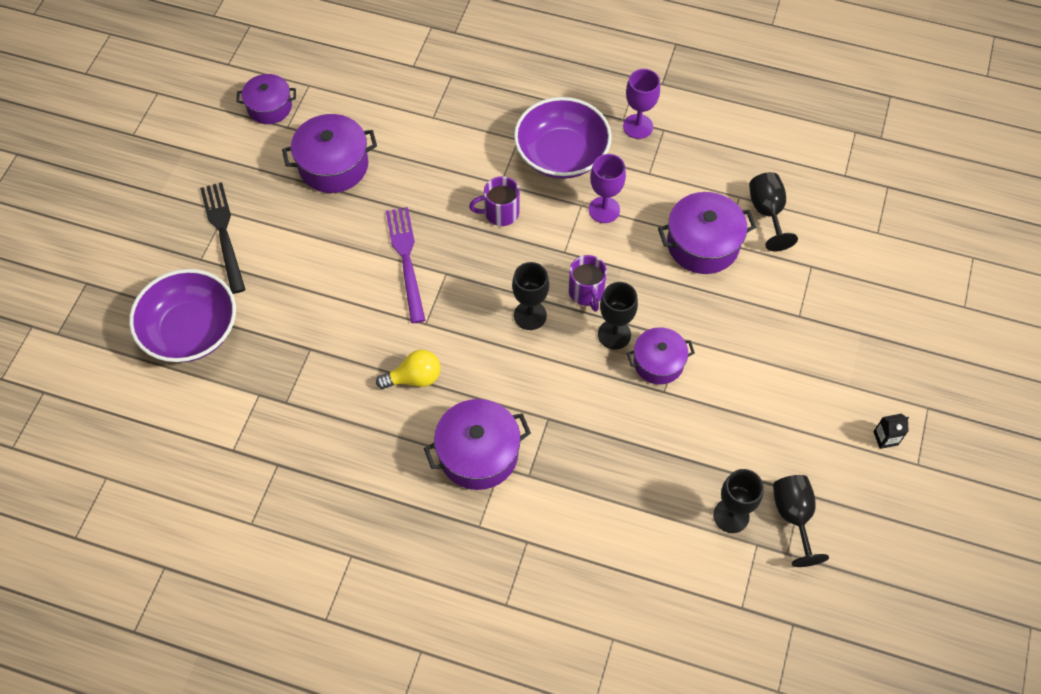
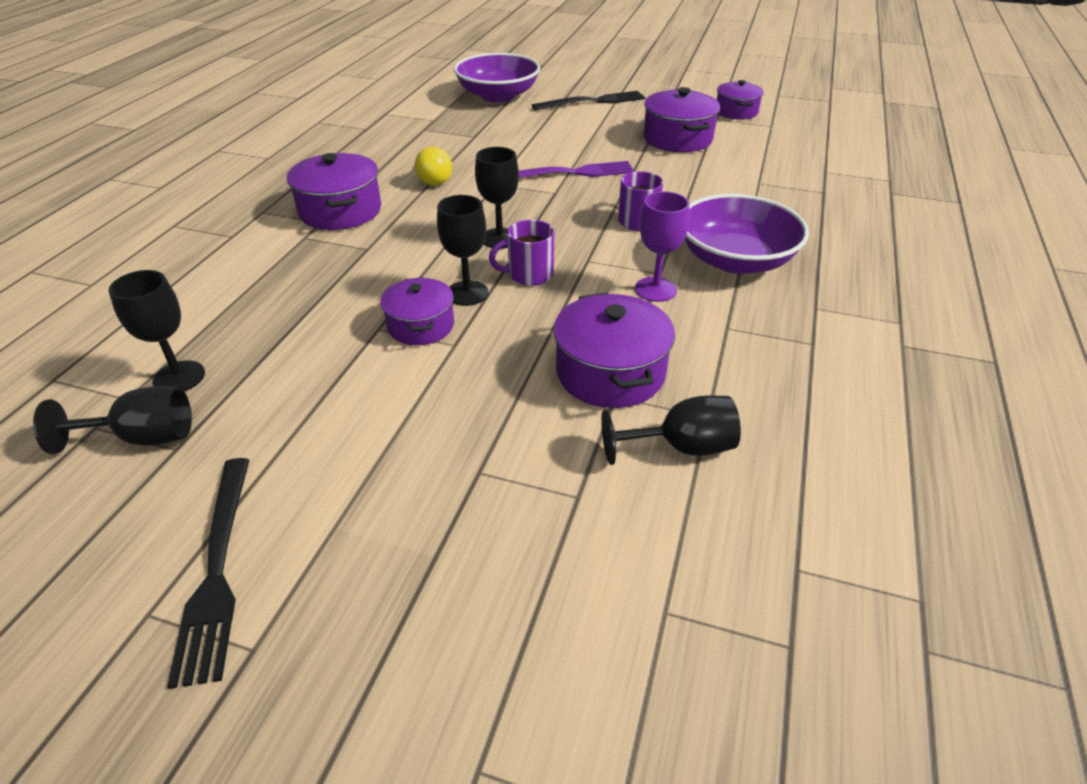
camera: 90 degrees right, 20 degrees down
purple goblet [623,69,660,139] -> none
black carton [873,414,909,449] -> black fork [167,458,250,689]

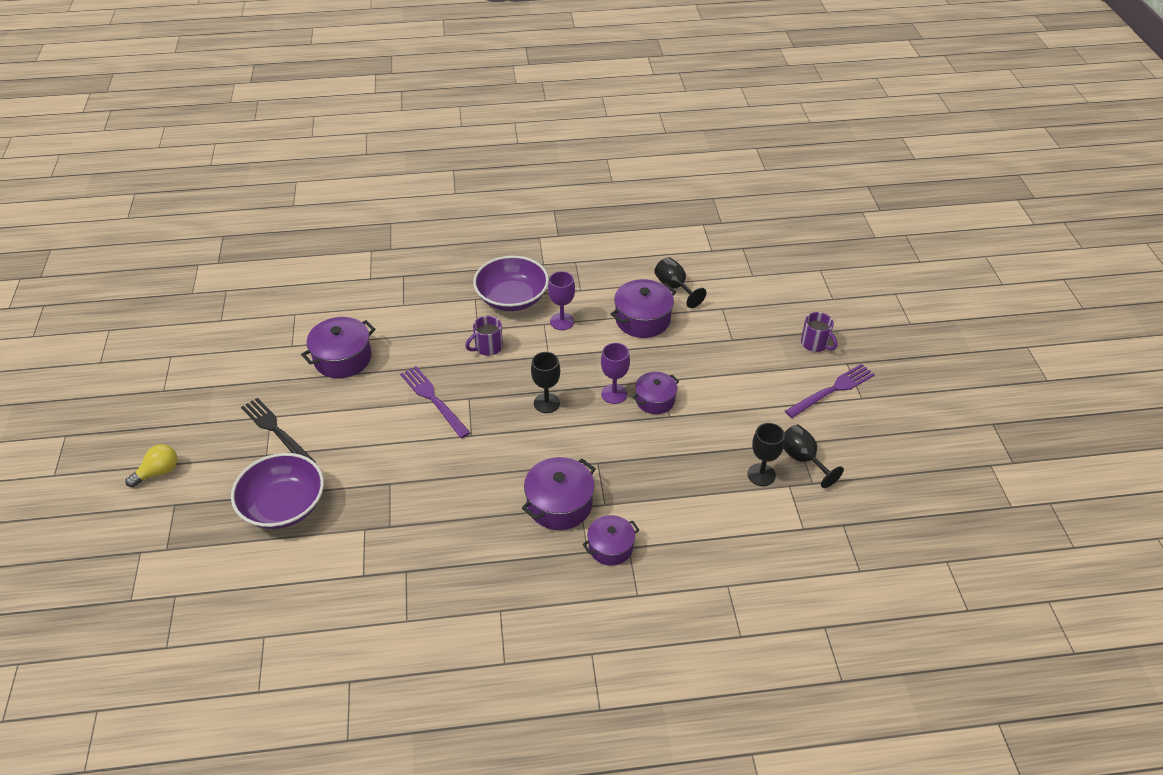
camera: 115 degrees left, 5 degrees up
black fork [167,458,250,689] -> purple fork [785,364,875,418]
yellow light bulb [415,147,452,186] -> yellow light bulb moved to [126,444,177,488]
black goblet [437,195,489,306] -> purple goblet [601,343,630,404]
purple mug [489,220,555,286] -> purple mug moved to [801,312,838,352]
purple pot [717,80,764,120] -> purple pot moved to [583,515,639,566]

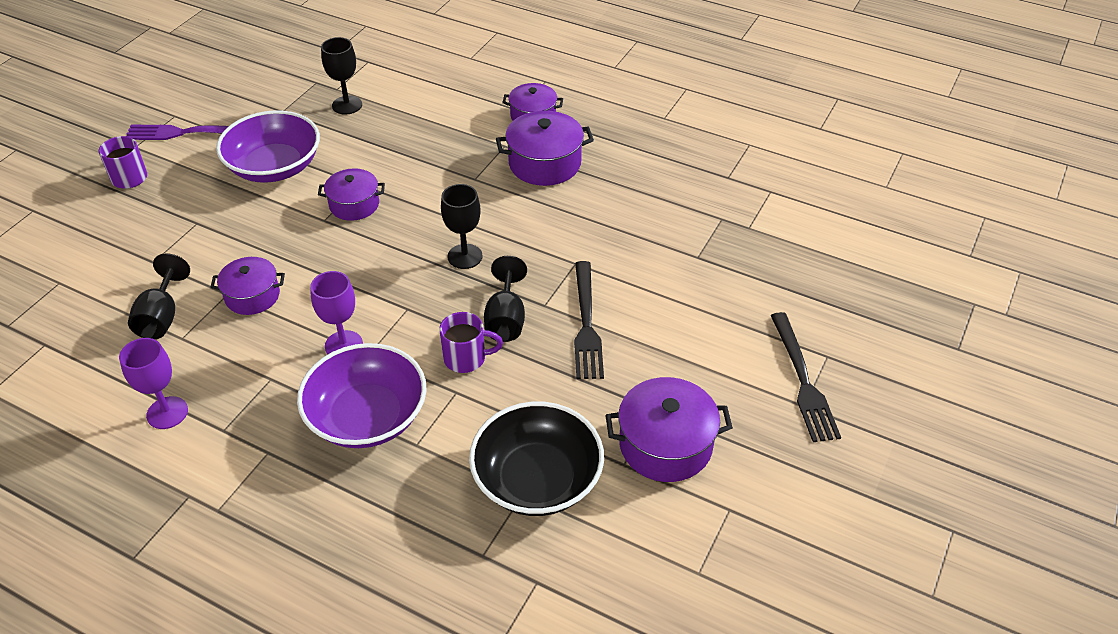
camera: 145 degrees left, 0 degrees up
yellow light bulb [126,444,177,488] -> none
purple bowl [231,453,324,529] -> purple bowl moved to [216,110,320,183]
purple fork [400,366,470,438] -> black fork [574,261,604,379]
purple goblet [601,343,630,404] -> purple goblet moved to [119,338,188,429]
purple pot [611,279,676,338] -> purple pot [211,257,285,315], size x0.66
black goblet [783,424,844,488] -> black goblet moved to [484,256,527,342]
none -> black bowl [469,402,604,516]

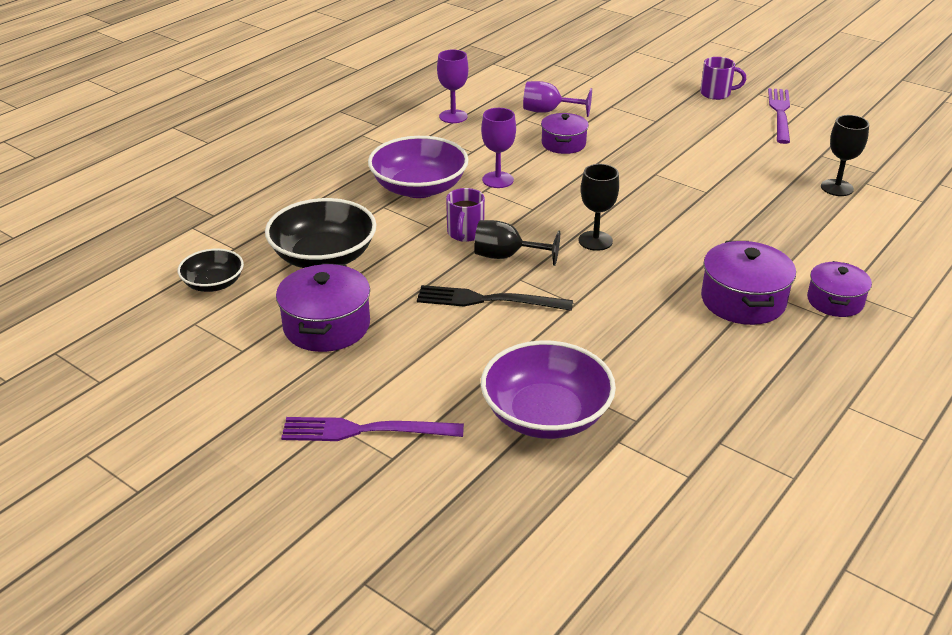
camera: 100 degrees right, 10 degrees down
black goblet [128,253,190,339] -> purple goblet [523,81,592,117]
purple bowl [216,110,320,183] -> purple bowl moved to [481,340,616,439]
purple pot [318,168,385,221] -> none
black fork [771,312,841,442] -> purple fork [281,417,464,441]
none -> black bowl [178,249,244,292]

